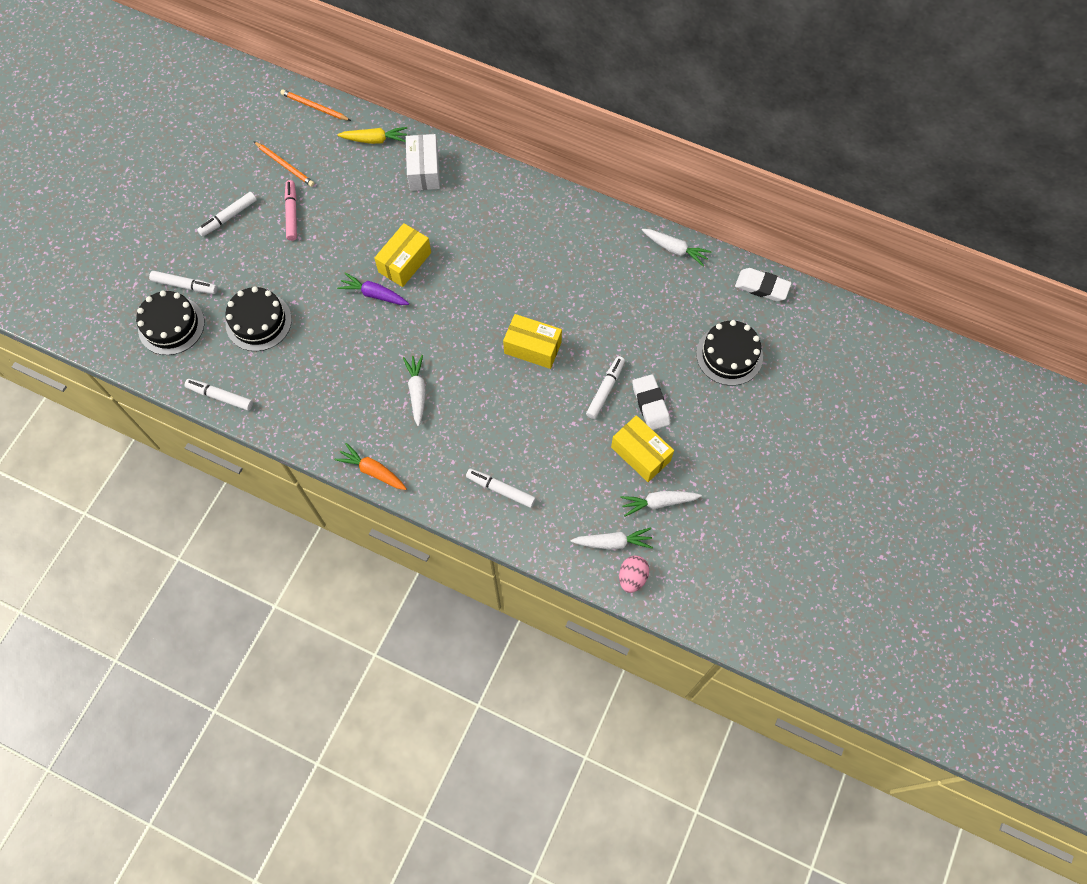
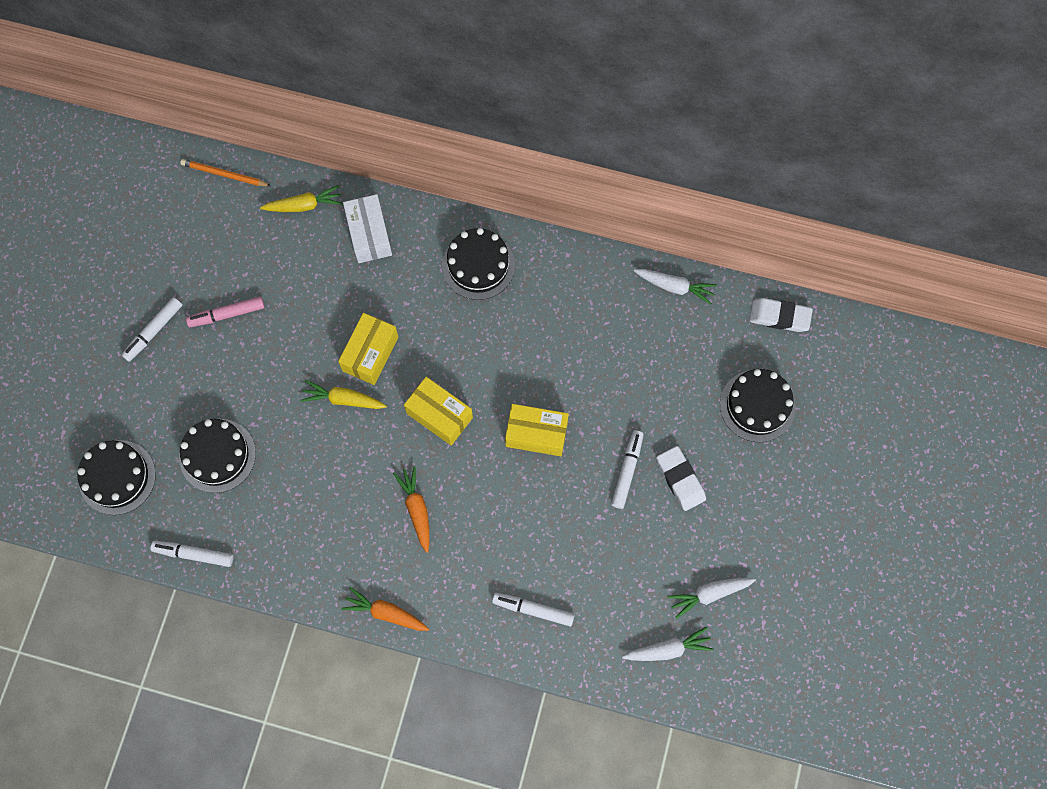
camera: 10 degrees left, 5 degrees up
white marker [149,271,217,294] -> none
orange pencil [254,142,314,187] -> none
pink marker [285,180,297,241] -> pink marker turned 90 degrees counterclockwise [186,297,265,327]
purple carrot [337,272,409,305] -> yellow carrot [300,380,387,409]
white carrot [403,355,426,426] -> orange carrot [393,466,430,553]
yellow box [611,415,674,482] -> yellow box moved to [404,377,473,446]
pink egg [619,556,649,593] -> none
none -> black cake [442,228,515,300]

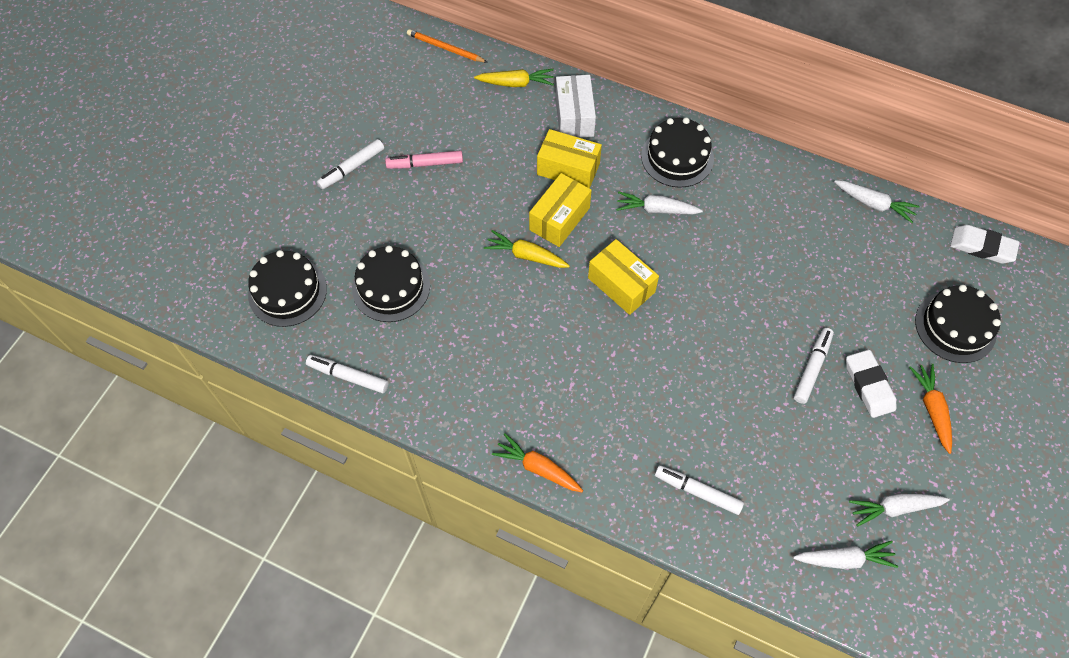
camera: 10 degrees right, 10 degrees down
orange carrot [393,466,430,553] -> orange carrot moved to [909,363,952,454]
yellow box [505,404,569,456] -> yellow box moved to [537,129,602,188]
none -> white carrot [616,191,703,215]

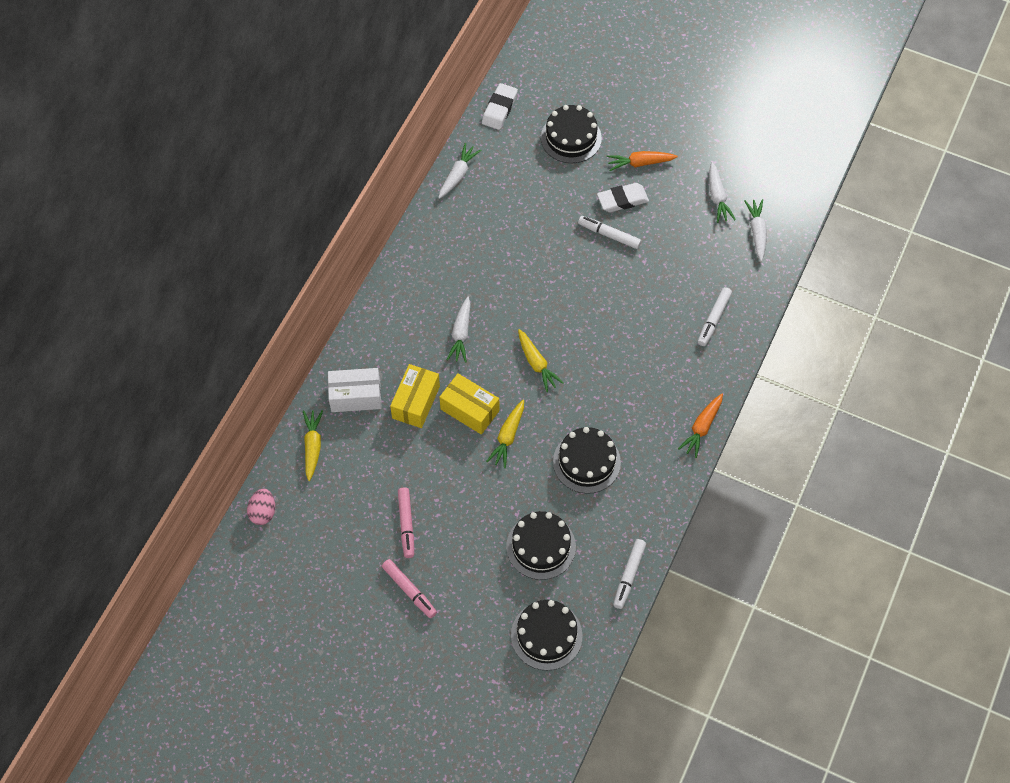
camera: 90 degrees left, 0 degrees up
white marker [317,139,384,190] -> pink marker [382,559,437,618]
orange pencil [407,29,488,63] -> pink egg [247,489,275,525]
yellow box [588,239,659,315] -> yellow carrot [518,329,564,392]
black cake [641,117,714,188] -> black cake moved to [553,427,621,494]

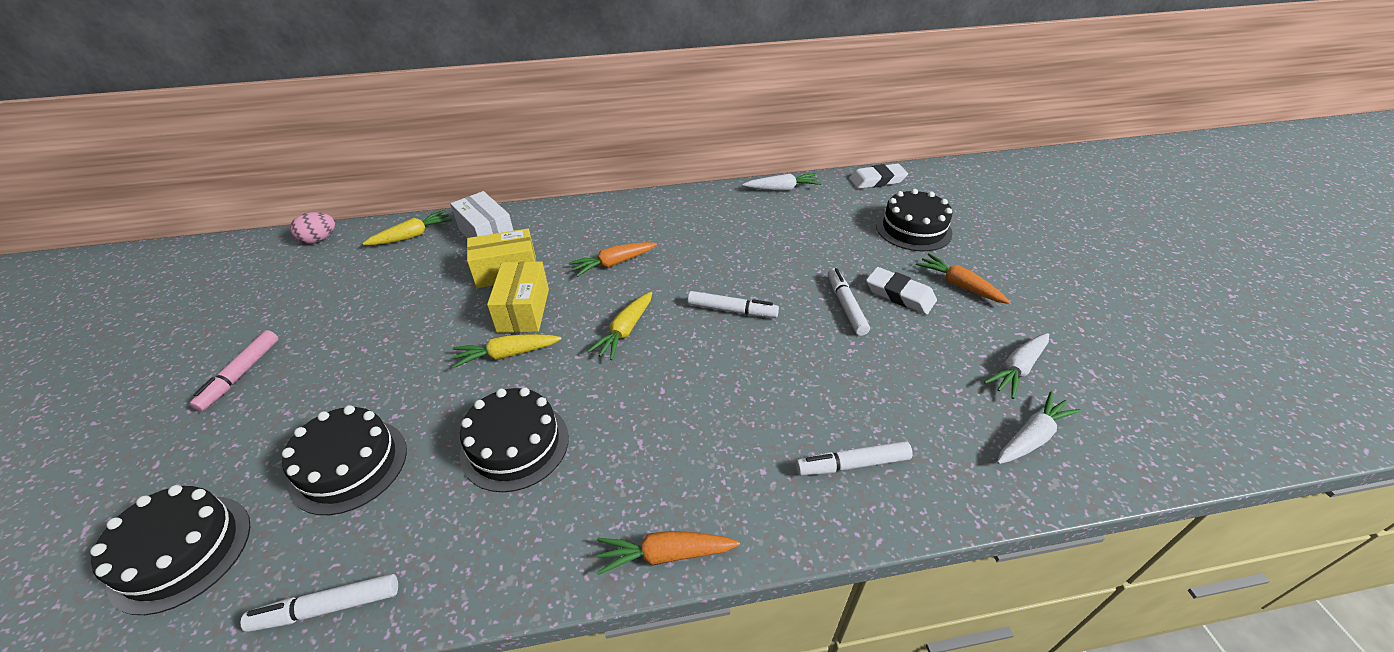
camera: 55 degrees right, 20 degrees down
pink marker [398,487,414,558] -> none
white carrot [447,297,470,363] -> orange carrot [569,242,657,277]
none -> white marker [688,291,779,318]

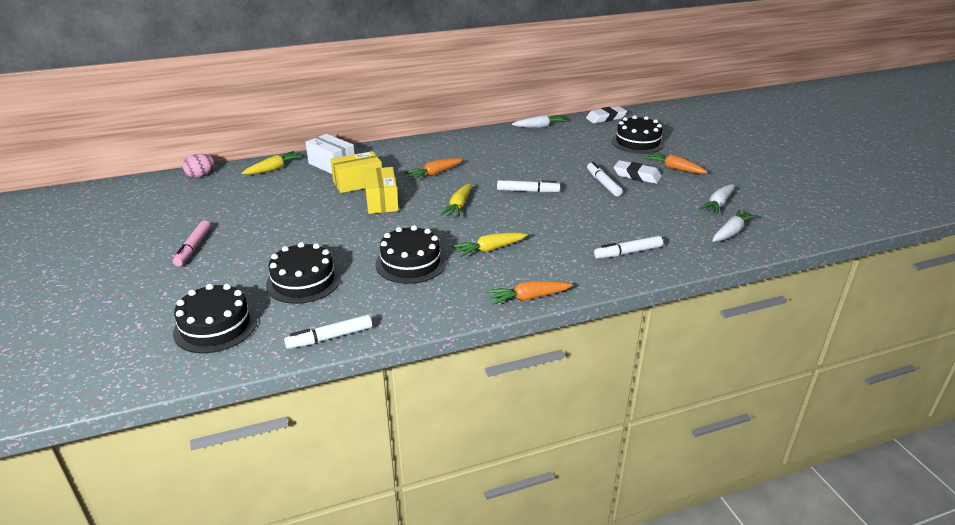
camera: 10 degrees left, 10 degrees down
yellow carrot [452,334,561,368] -> yellow carrot moved to [452,233,528,257]

